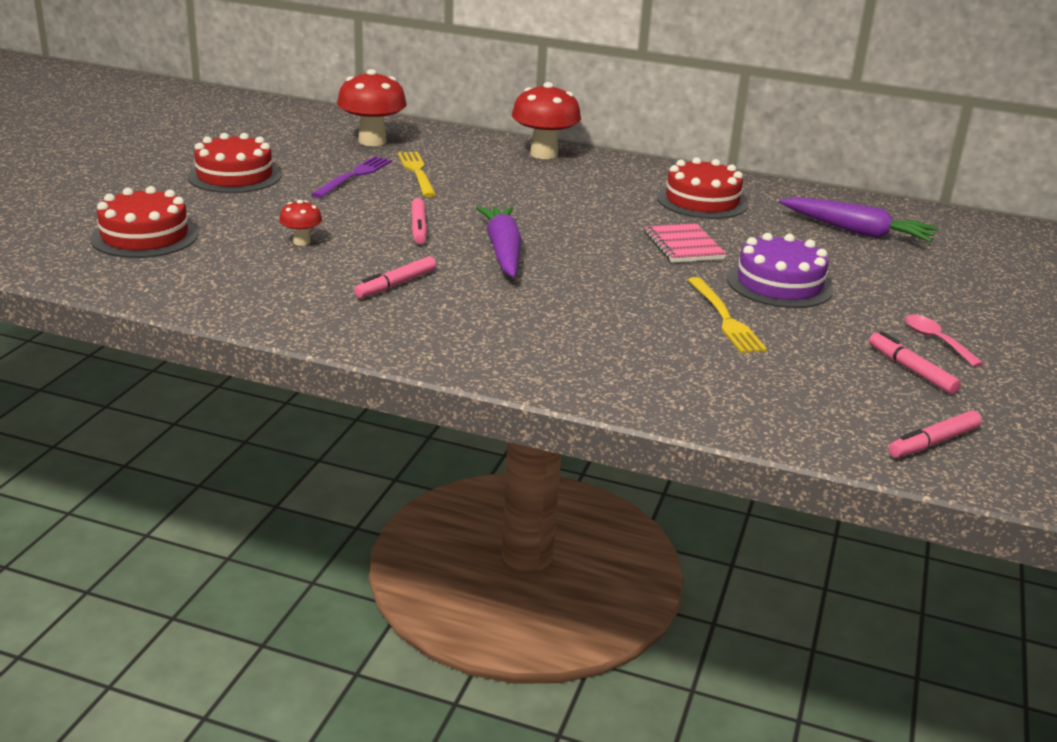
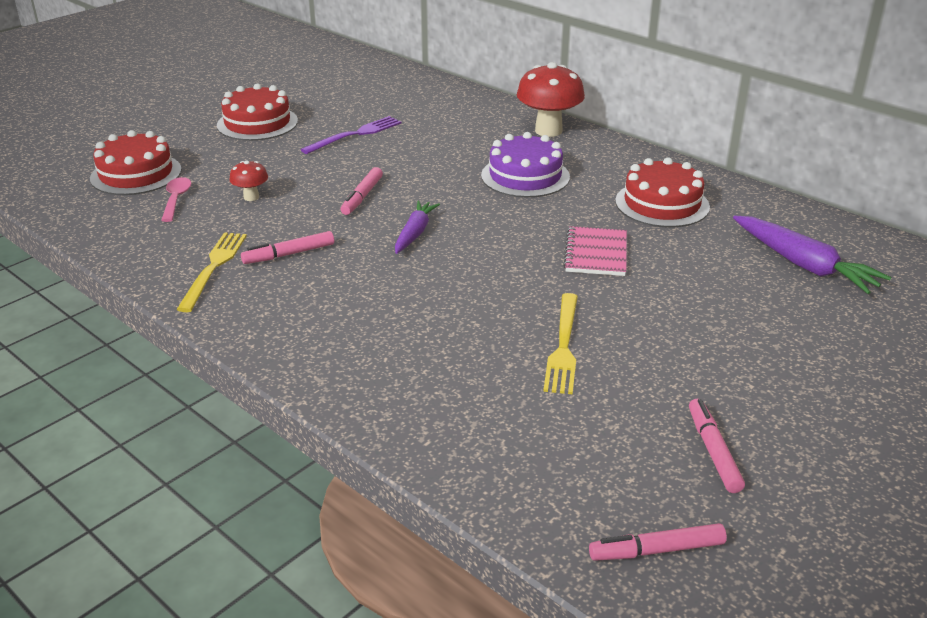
camera: 25 degrees right, 5 degrees up
red mushroom [337,69,407,146] -> none
yellow fork [398,152,436,197] -> yellow fork moved to [176,232,247,312]
purple carrot [476,206,522,278] -> purple carrot [395,201,440,254], size x0.64
purple cake [727,233,833,308] -> purple cake moved to [481,132,570,198]
pink spoon [905,314,984,367] -> pink spoon moved to [161,177,191,222]

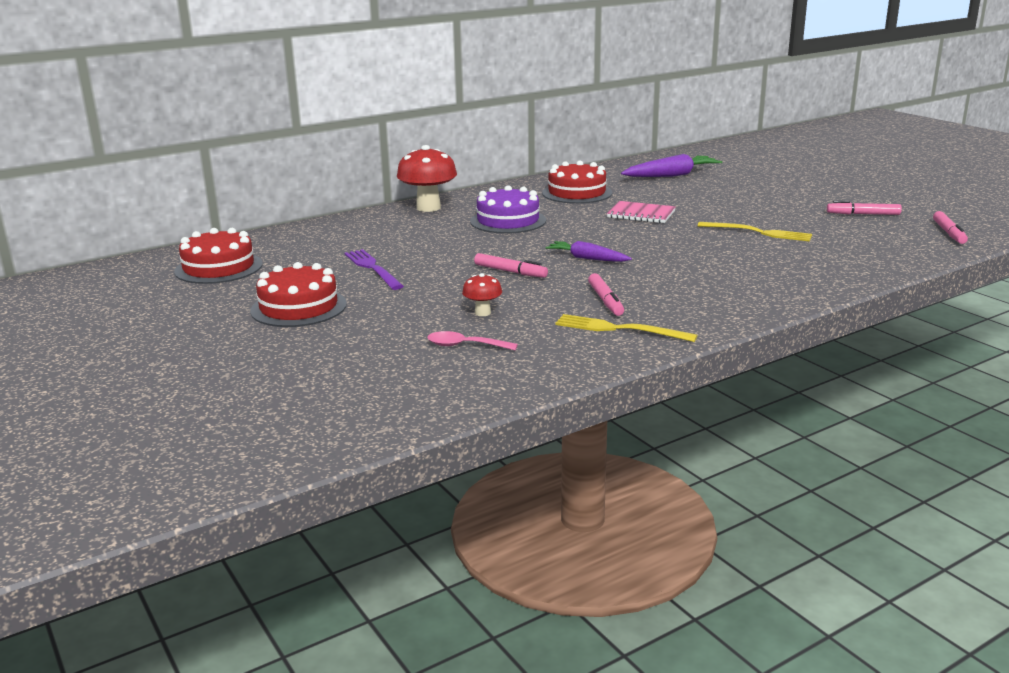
camera: 75 degrees left, 10 degrees down
red cake [90,130,182,195] -> red cake moved to [174,228,263,284]

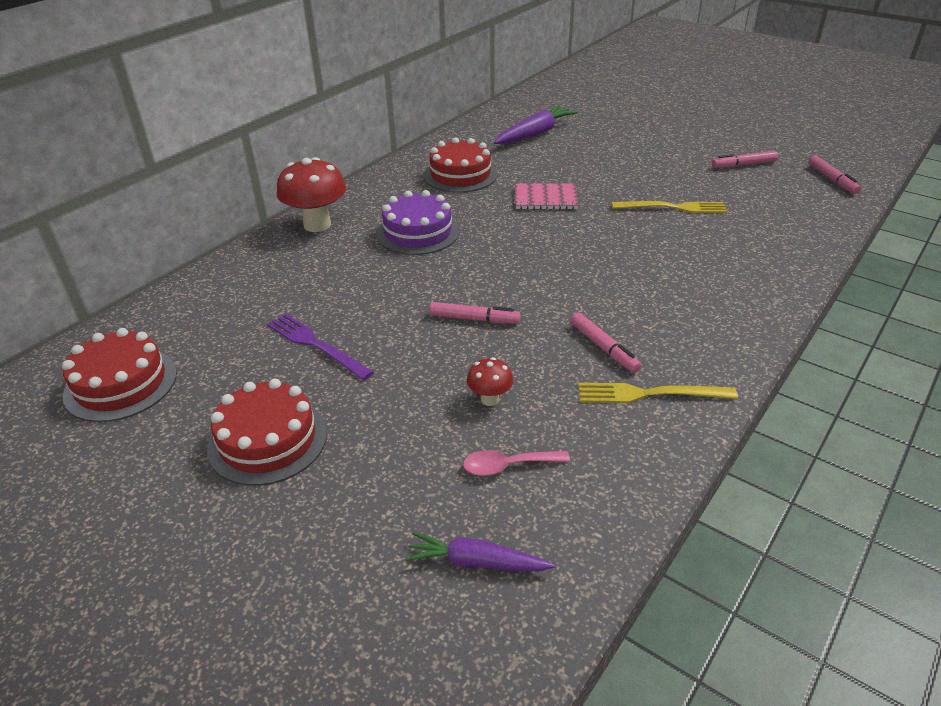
camera: 20 degrees left, 15 degrees up
purple carrot [546,241,632,262] -> purple carrot moved to [405,532,555,572]

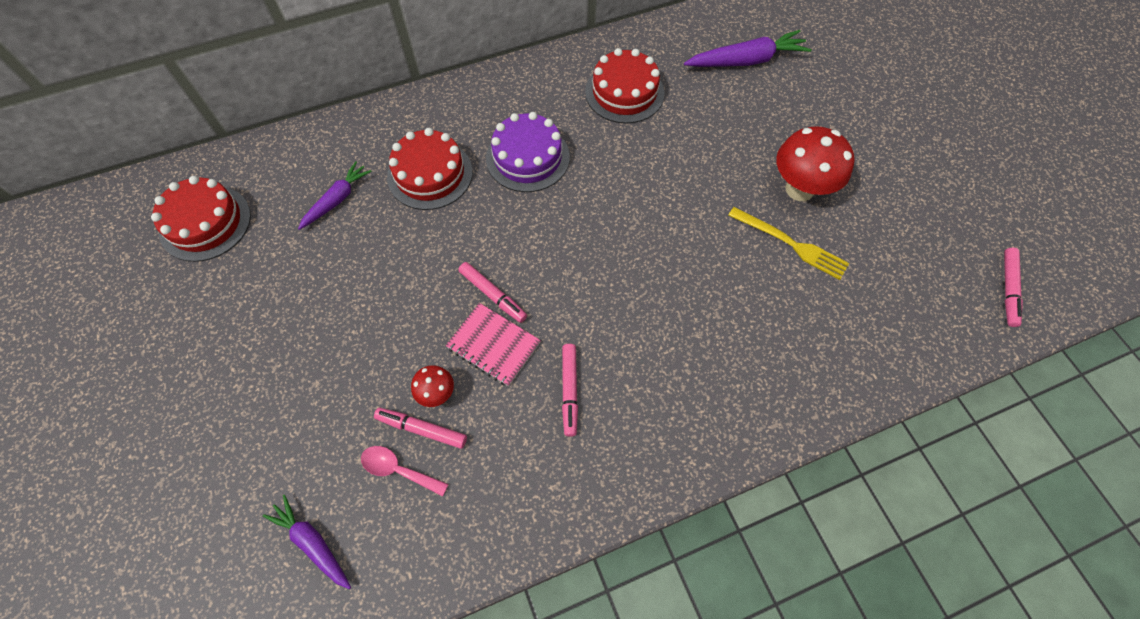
camera: 30 degrees right, 25 degrees up
red cake [207,379,327,486] -> red cake moved to [387,128,473,210]
purple fork [267,313,374,380] -> none
red mushroom [277,157,346,232] -> red mushroom moved to [776,126,855,201]
pink notebook [515,183,579,210] -> pink notebook moved to [446,303,541,386]
yellow fork [578,383,738,403] -> none
pink marker [712,151,778,168] -> pink marker moved to [374,408,467,449]
none -> purple carrot [298,161,372,230]

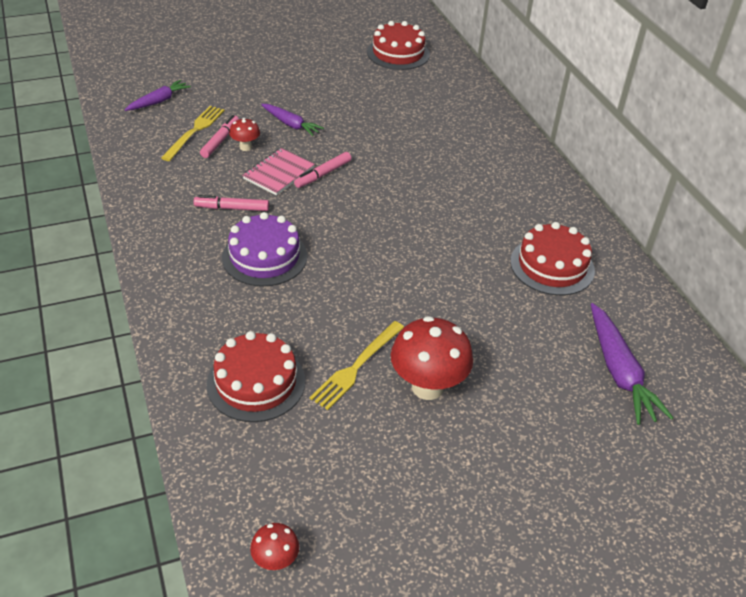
camera: 90 degrees right, 20 degrees down
purple carrot [298,161,372,230] -> purple carrot moved to [261,104,324,136]
pink spoon [361,446,449,496] -> yellow fork [161,106,225,161]
red cake [387,128,473,210] -> red cake moved to [206,331,305,422]
purple cake [486,112,570,192] -> purple cake moved to [222,212,307,287]
pink marker [1004,248,1023,327] -> red mushroom [250,523,299,570]

